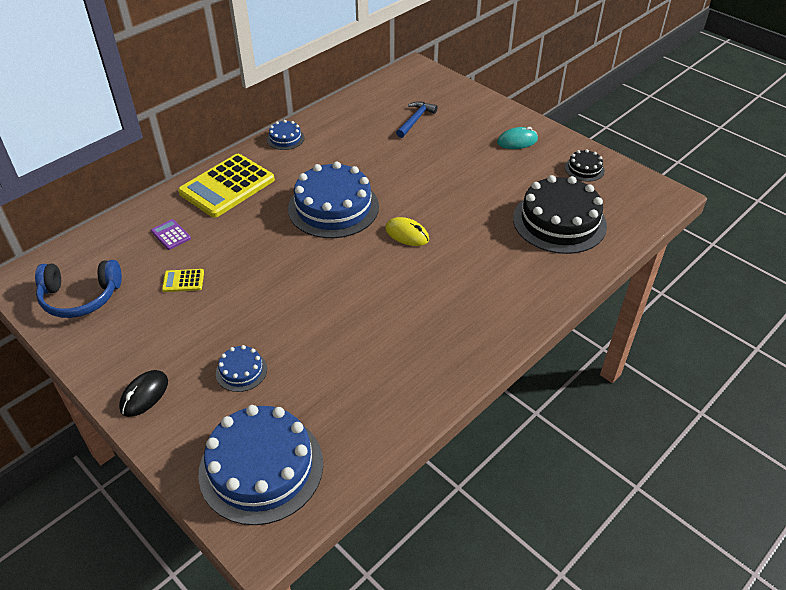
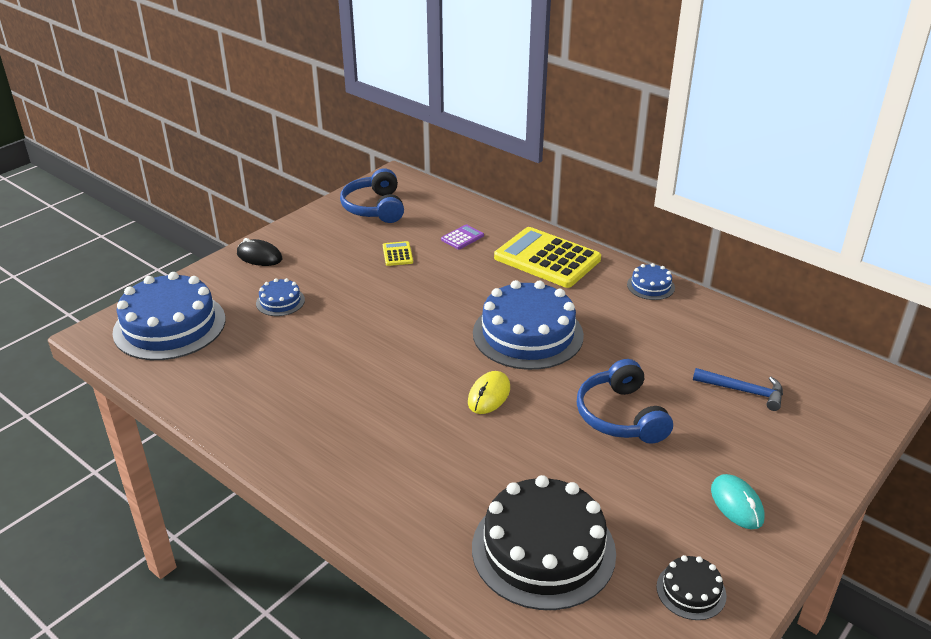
camera: 85 degrees right, 10 degrees down
none -> blue headphones [577,359,673,444]

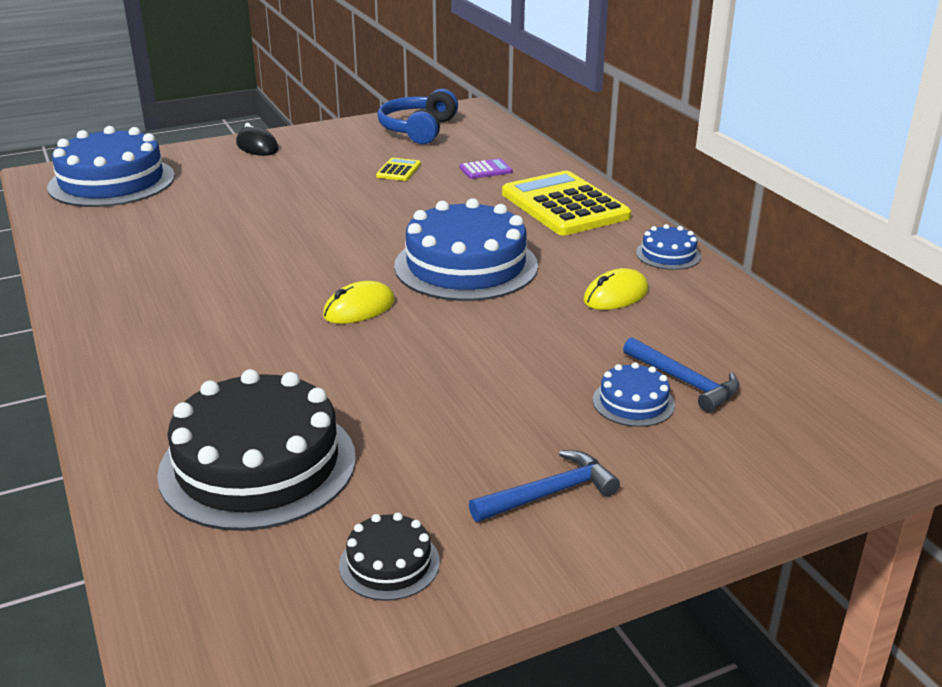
camera: 25 degrees right, 5 degrees down
blue cake [256,278,305,316] -> blue cake moved to [593,362,675,427]
blue headphones [577,359,673,444] -> none
turquoise mouse [711,474,765,529] -> blue hammer [469,450,620,522]
none -> yellow mouse [583,268,648,310]

